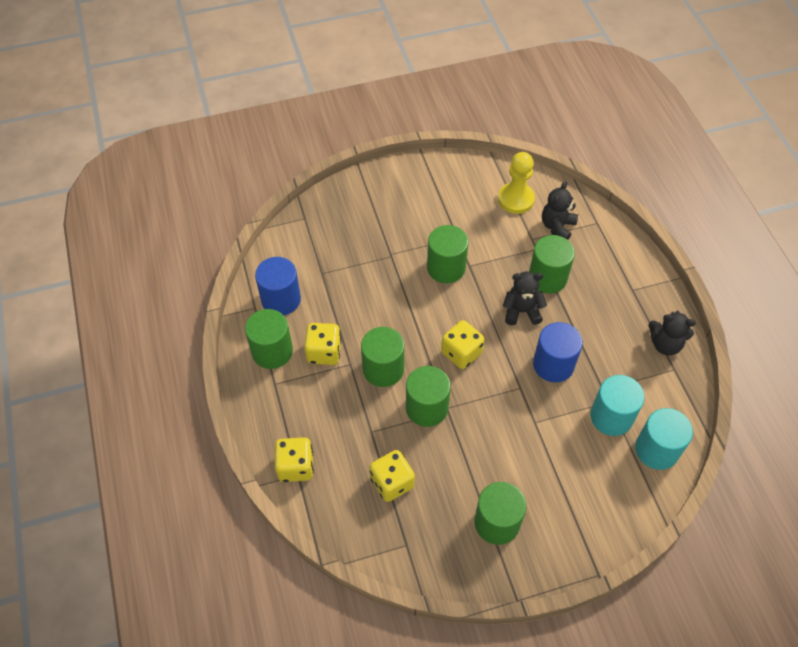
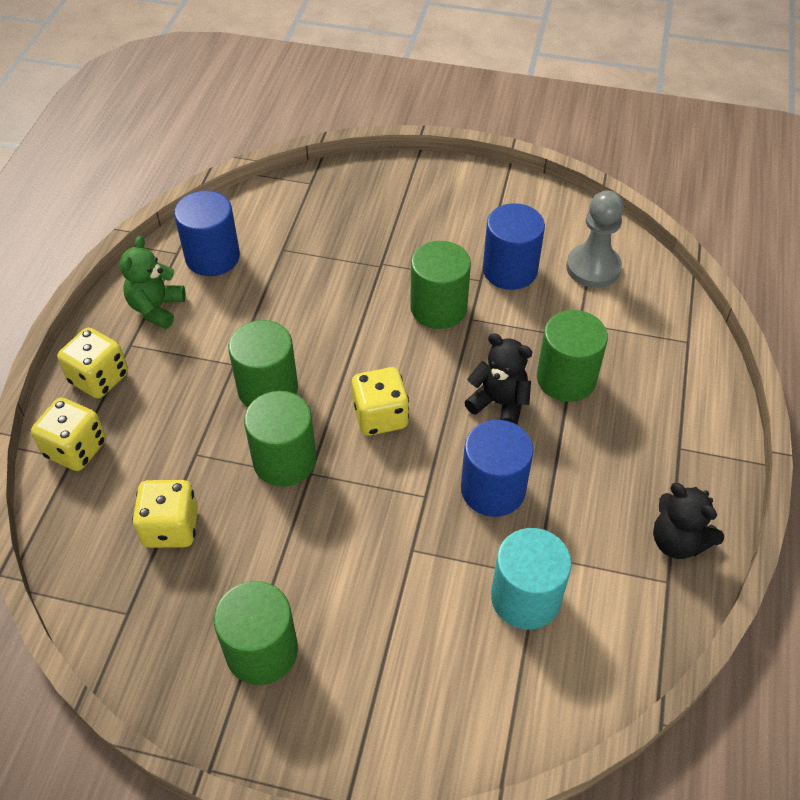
camera: 30 degrees right, 5 degrees down
green cylinder [245,309,293,369] -> green teddy bear [120,236,185,329]
yellow dice [304,323,341,365] -> yellow dice moved to [57,327,128,399]
yellow pawn [498,152,535,214] -> grey pawn [566,191,624,288]
black teddy bear [542,181,578,240] -> none
turquoise cylinder [635,408,693,470] -> none
none -> blue cylinder [483,203,545,290]

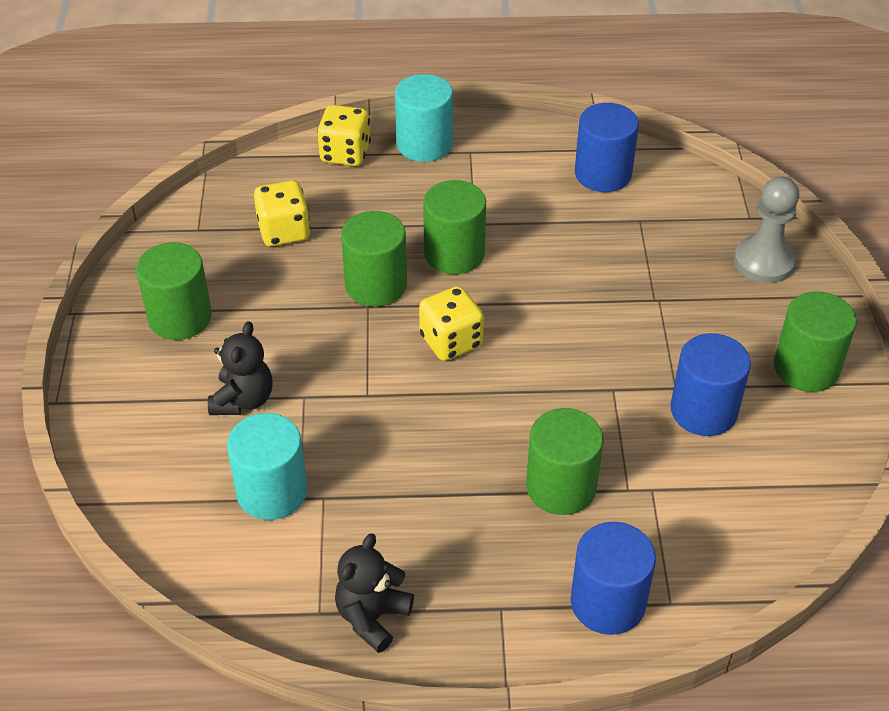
camera: 75 degrees right, 5 degrees down
yellow dice [57,327,128,399] -> turquoise cylinder [395,74,453,162]
green teddy bear [120,236,185,329] -> none
green cylinder [410,241,471,329] -> green cylinder moved to [774,291,857,392]
blue cylinder [461,420,534,517] -> blue cylinder moved to [570,522,656,635]
black teddy bear [464,333,532,425] -> black teddy bear moved to [208,321,273,415]
grey pawn [566,191,624,288] -> grey pawn moved to [734,176,799,283]

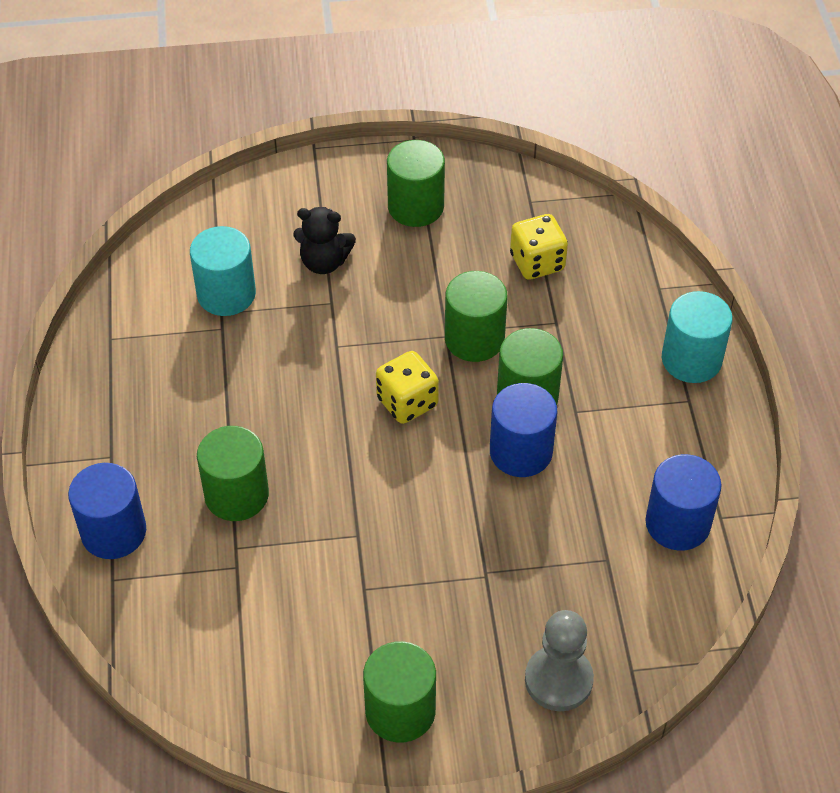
camera: 85 degrees right, 5 degrees up
yellow dice [317,105,371,166] -> none
black teddy bear [335,533,414,653] -> none
blue cylinder [671,333,751,436] -> blue cylinder moved to [490,383,557,477]

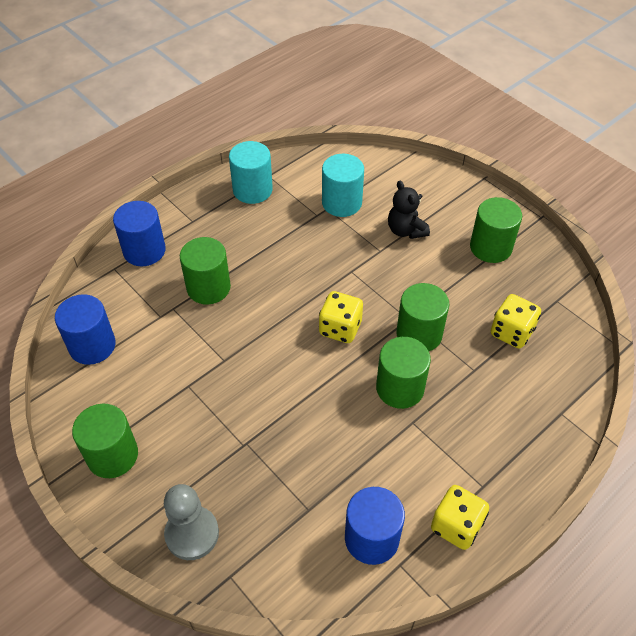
camera: 55 degrees right, 0 degrees up
blue cylinder [490,383,557,477] -> blue cylinder moved to [55,294,116,365]
turquoise cylinder [662,291,733,383] -> turquoise cylinder moved to [229,141,273,204]
none -> yellow dice [431,485,489,550]

